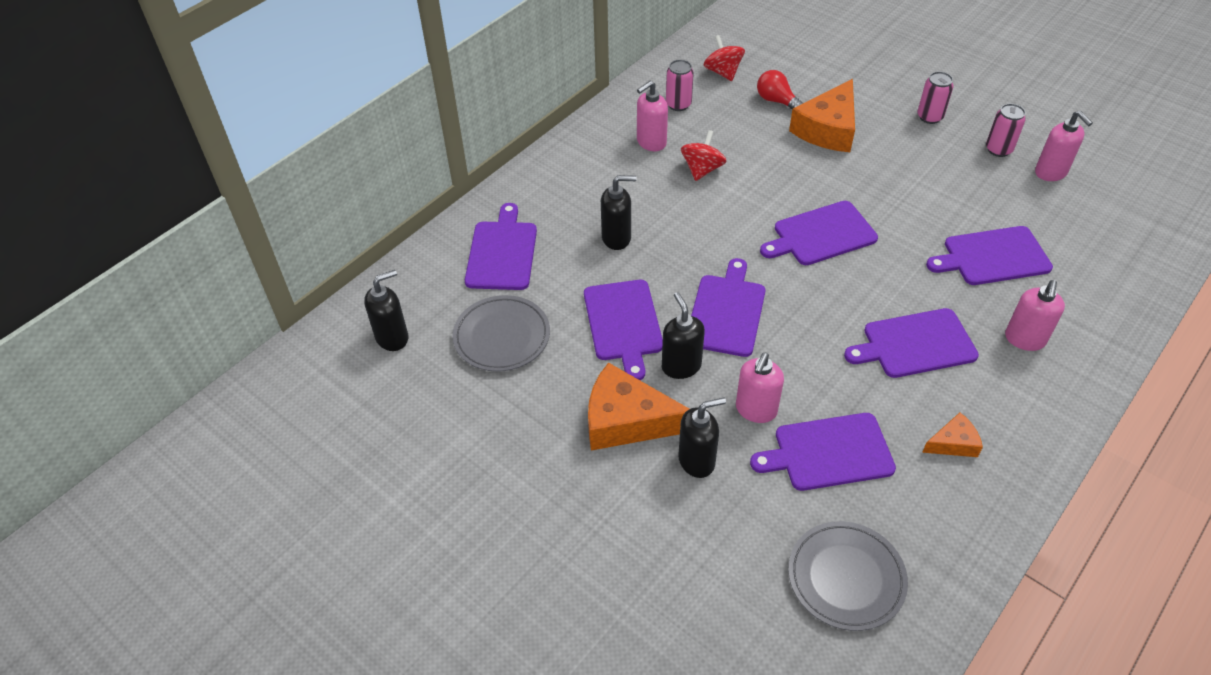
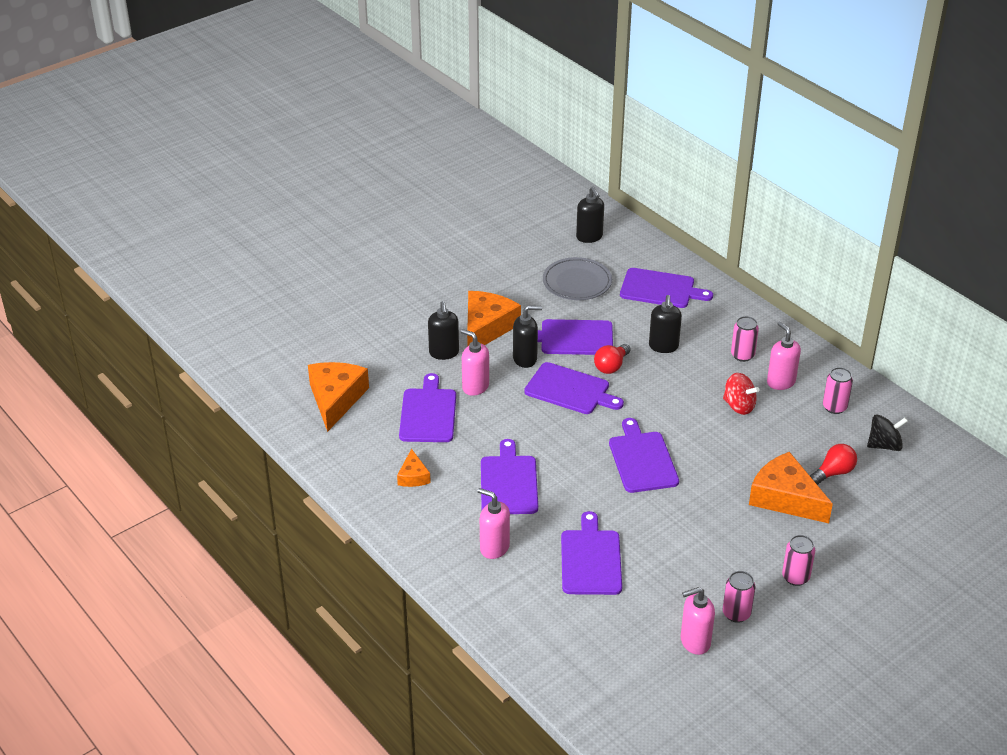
camera: 100 degrees right, 10 degrees down
red spinning top [704,35,745,81] -> black spinning top [867,414,908,451]
grey plate [788,521,908,631] -> orange cheese [308,362,369,432]
none -> red light bulb [594,344,631,374]
none -> pink can [731,316,759,362]

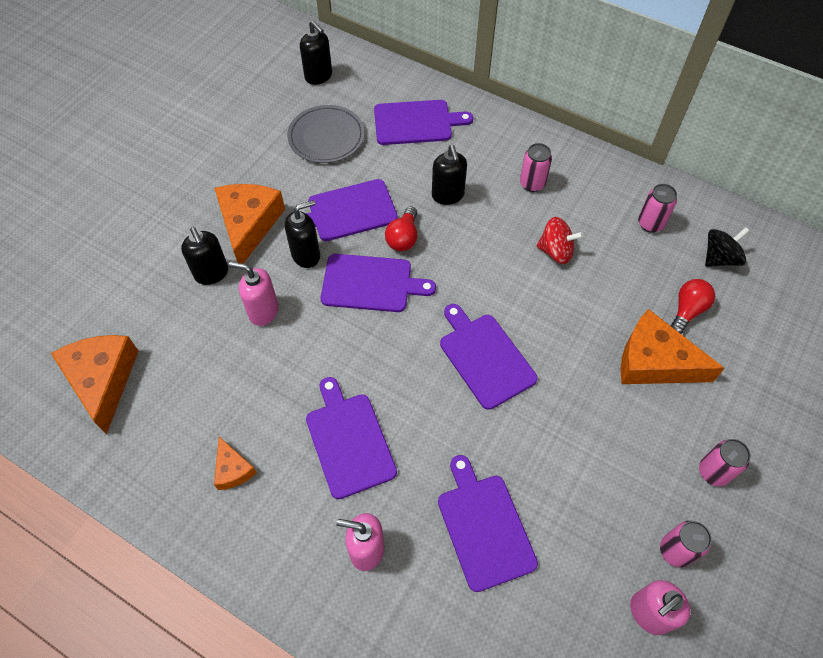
camera: 20 degrees left, 20 degrees up
purple cutting board [399,373,456,442] -> none
pink soap dispenser [767,321,801,390] -> none

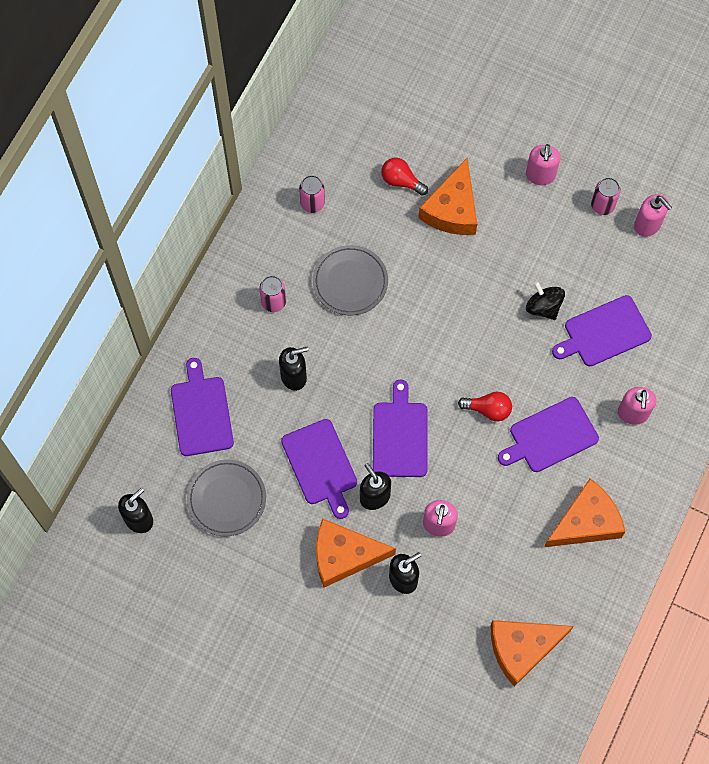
camera: 95 degrees left, 10 degrees up
orange cheese [214,437,257,490] -> orange cheese [544,479,626,547], size x1.95
red light bulb [385,206,418,251] -> red light bulb moved to [458,392,512,421]
purple cutting board [440,304,538,410] -> none
red spinning top [536,217,583,264] -> grey plate [313,245,388,315]
pink can [699,439,751,486] -> pink soap dispenser [526,144,560,185]
black spinning top [705,227,749,267] -> black spinning top moved to [526,281,565,320]

